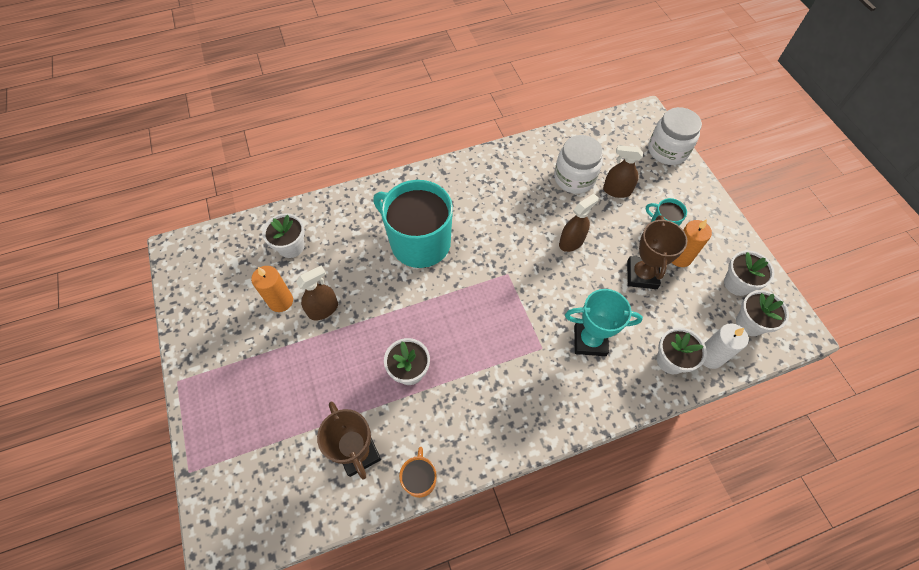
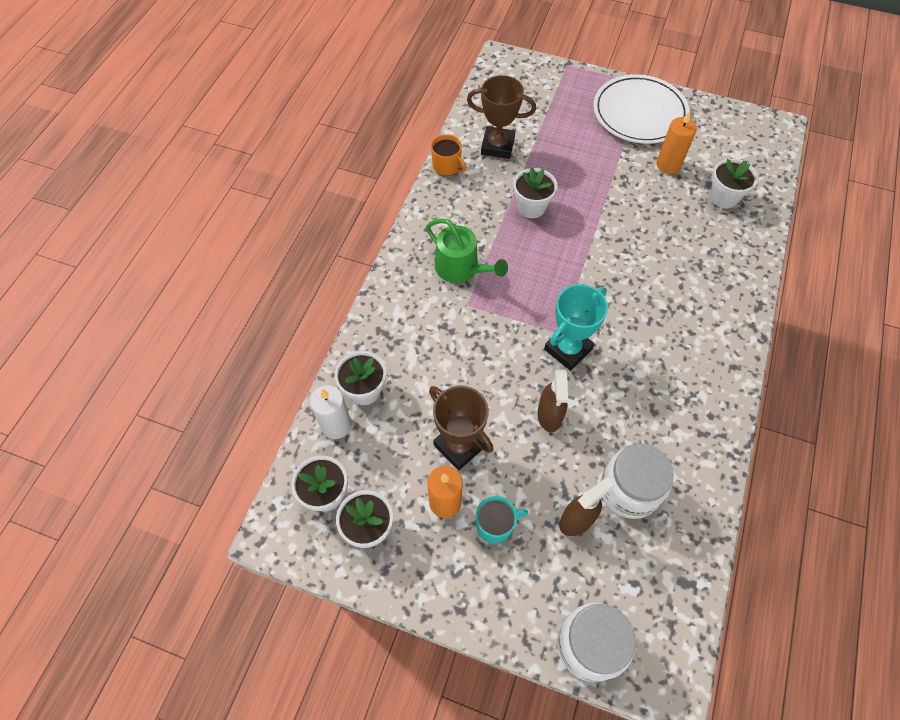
camera: 130 degrees right, 0 degrees up
brown spray bottle [296,265,338,320] -> none
turquoise mug [373,180,453,268] -> none
turquoise trophy [565,289,643,356] -> turquoise trophy moved to [544,284,608,371]
none -> green watering can [426,218,508,283]
none -> white plate [593,74,690,144]

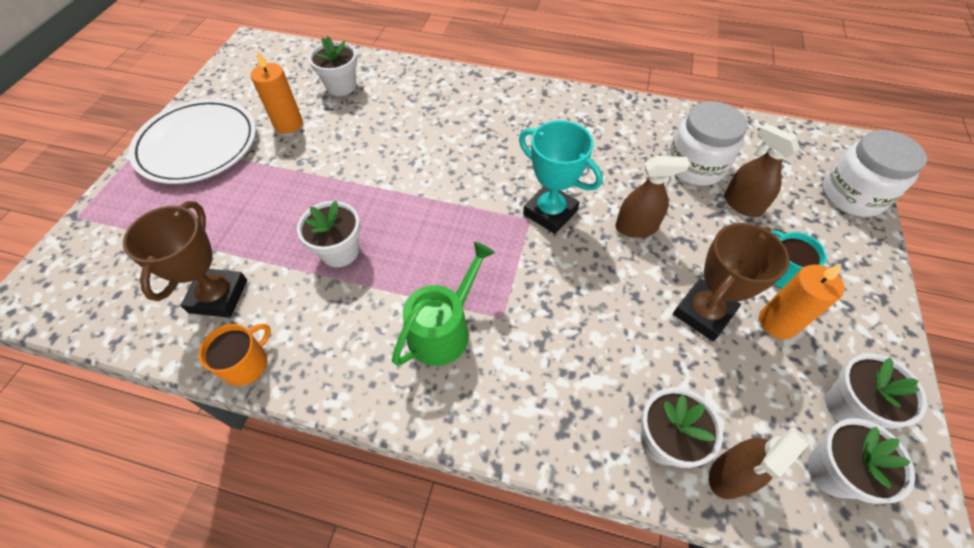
camera: 95 degrees left, 5 degrees down
white candle [310,385,351,439] -> brown spray bottle [709,428,809,499]

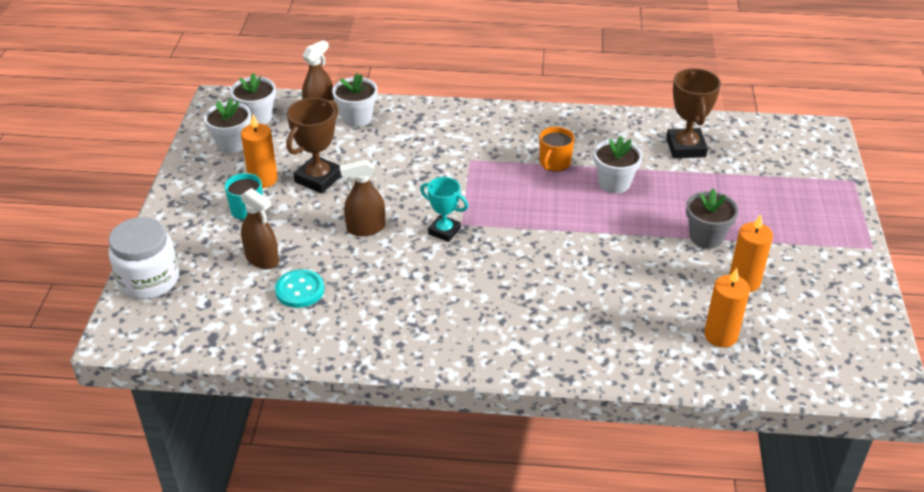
camera: 170 degrees right, 15 degrees down
white plate [129,99,256,184] -> none
orange mug [199,324,271,386] -> orange mug moved to [540,127,575,172]
white flower pot [309,36,357,96] -> orange candle [704,268,750,347]
green watering can [392,242,495,366] -> none
turquoise trophy [519,120,603,234] -> turquoise trophy [420,177,468,242], size x0.66
white jar [668,101,747,186] -> turquoise button [275,269,324,308]
none -> grey flower pot [686,188,739,249]

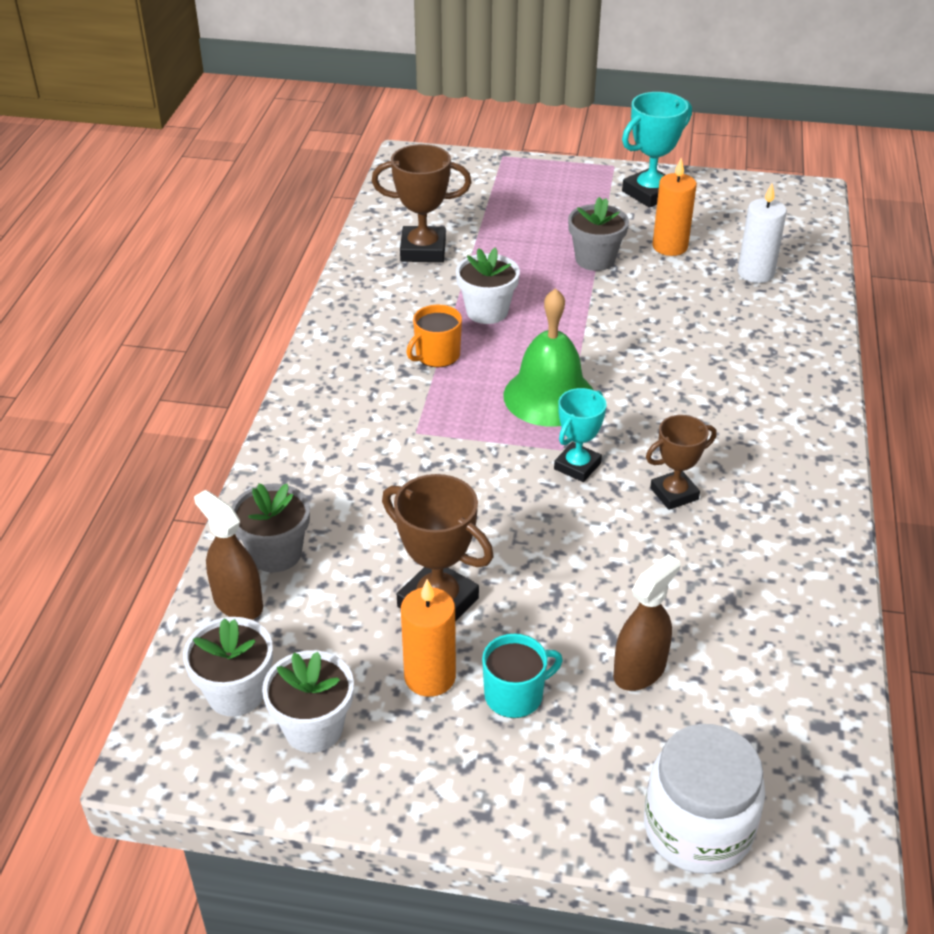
camera: 85 degrees left, 0 degrees up
turquoise button [275,269,324,308] -> none
white flower pot [332,73,378,127] -> grey flower pot [231,483,310,572]
brown spray bottle [340,160,385,236] -> none
orange mug [540,127,575,172] -> orange mug turned 105 degrees clockwise [406,305,462,367]
orange candle [704,268,750,347] -> white candle [738,184,787,283]
none -> green bell [504,288,593,426]
none -> turquoise trophy [622,92,692,208]
none -> brown trophy [646,415,717,510]

